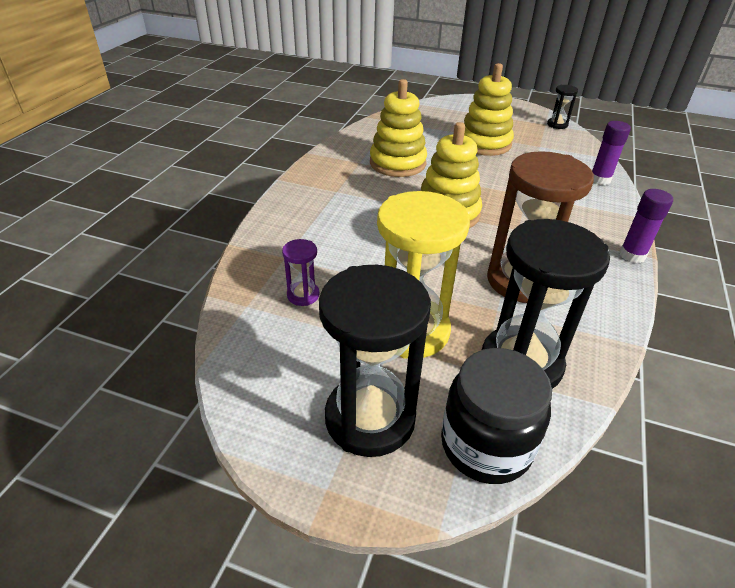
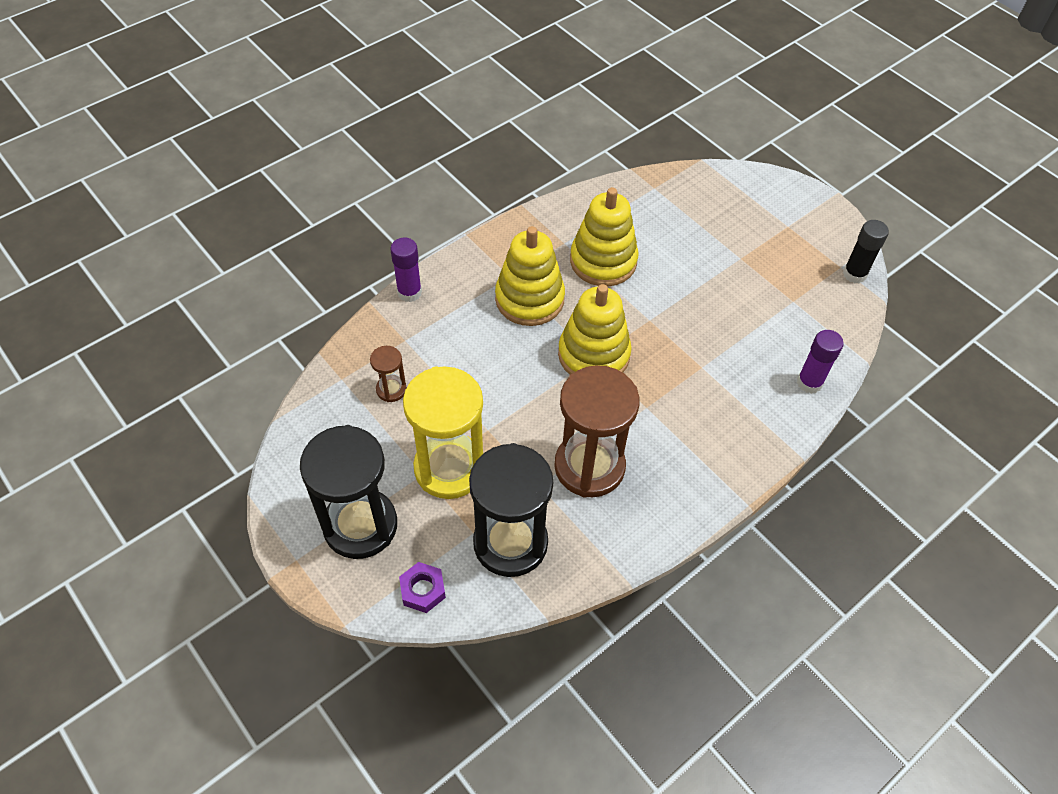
camera: 30 degrees right, 15 degrees up
purple hourglass [282,239,320,306] -> brown hourglass [370,346,407,402]
black jar [441,348,552,484] -> purple nut [399,562,446,613]
yellow stacking toy [464,63,514,156] -> yellow stacking toy moved to [495,226,565,326]
black hourglass [547,85,578,129] -> black glue stick [843,220,889,284]
purple glue stick [619,189,673,263] -> purple glue stick moved to [390,237,422,302]

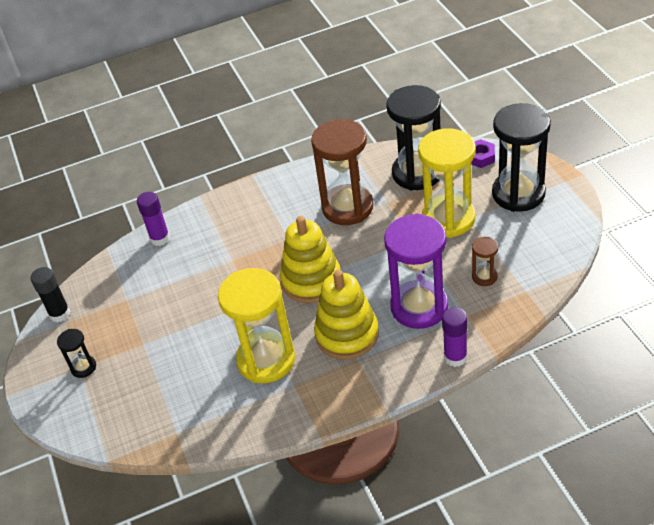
camera: 155 degrees left, 10 degrees down
yellow stacking toy [570,187,639,287] -> yellow hourglass [218,268,295,383]
none -> black hourglass [57,329,96,378]
none -> purple hourglass [384,213,448,329]

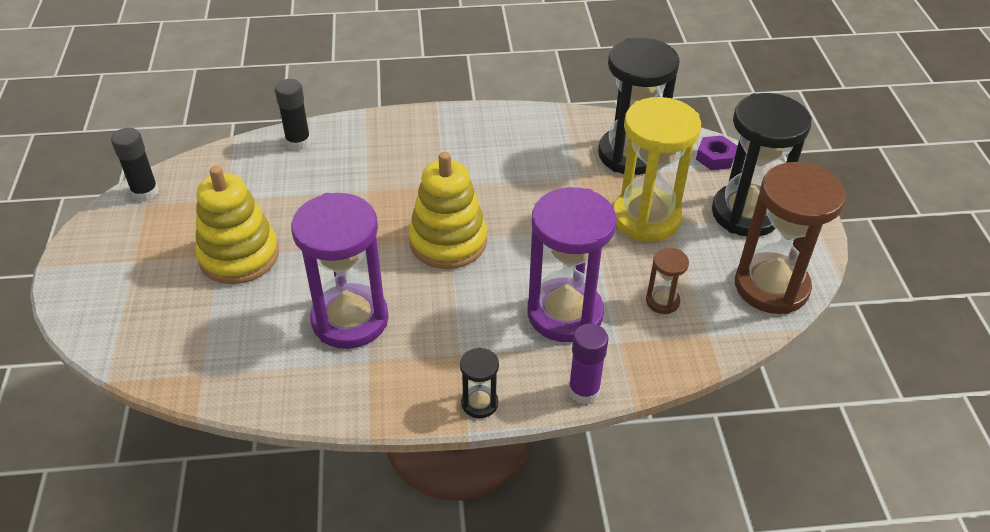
camera: 10 degrees right, 0 degrees up
black hourglass [57,329,96,378] -> black hourglass moved to [460,347,499,418]
purple glue stick [137,192,170,246] -> black glue stick [275,79,311,150]
yellow hourglass [218,268,295,383] -> purple hourglass [291,193,389,349]
brown hourglass [311,119,373,225] -> brown hourglass moved to [735,162,846,314]
yellow stacking toy [314,270,379,359] -> yellow stacking toy moved to [195,166,279,284]

